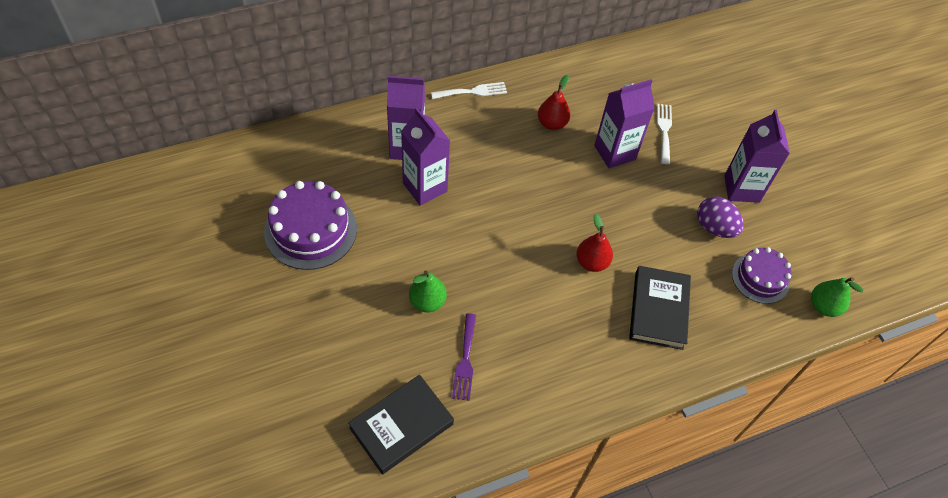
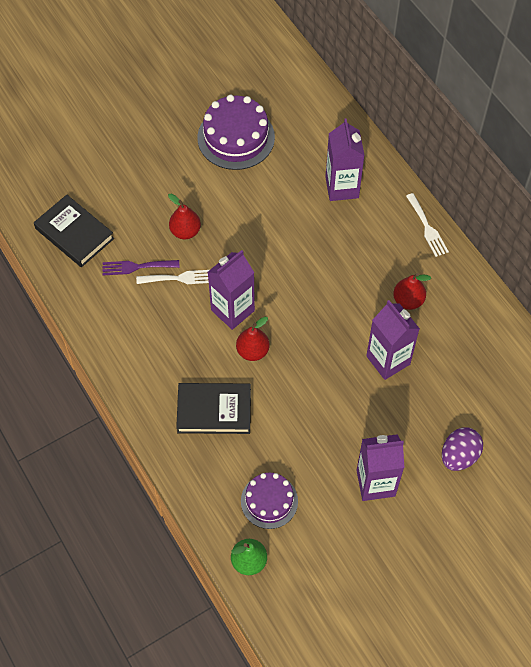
camera: 85 degrees right, 5 degrees up
purple carton [401,108,450,205] -> purple carton moved to [208,250,255,330]
green pear [409,271,447,312] -> red pear [168,194,201,239]
white fork [657,104,672,164] -> white fork moved to [136,270,209,284]
purple egg [697,196,744,238] -> purple egg moved to [442,427,483,471]

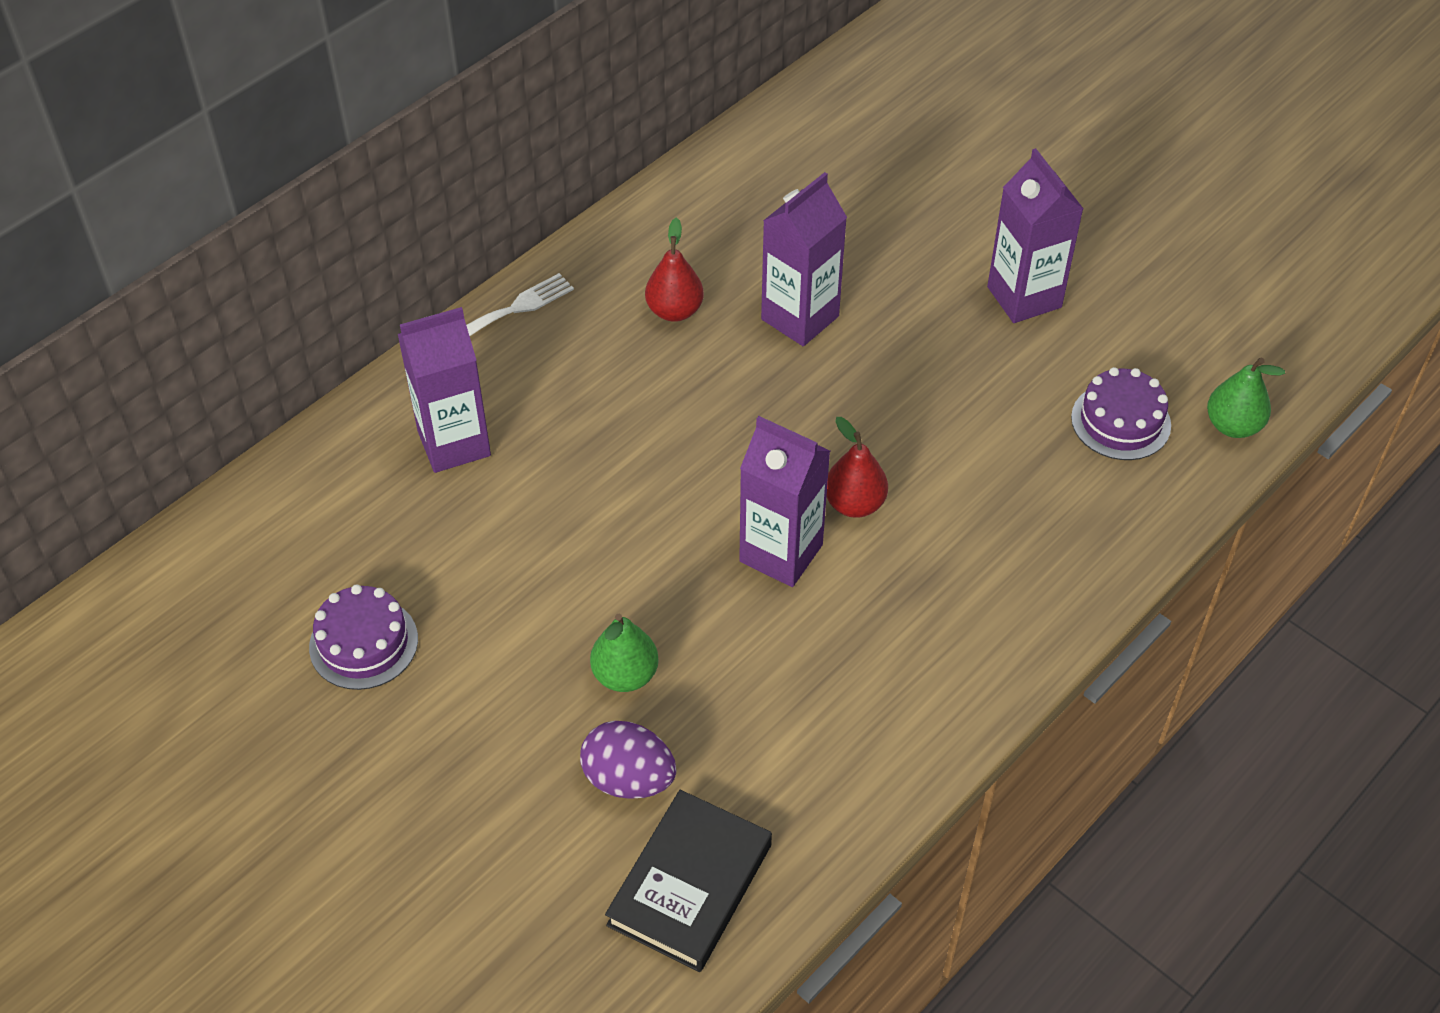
camera: 105 degrees left, 10 degrees down
purple fork [102,260,179,275] -> none
white fork [136,270,209,284] -> none
red pear [168,194,201,239] -> green pear [590,614,659,692]
black book [176,383,251,434] -> none
purple cake [197,95,275,170] -> purple cake [309,584,418,690], size x0.63
purple egg [442,427,483,471] -> purple egg moved to [580,721,676,799]

